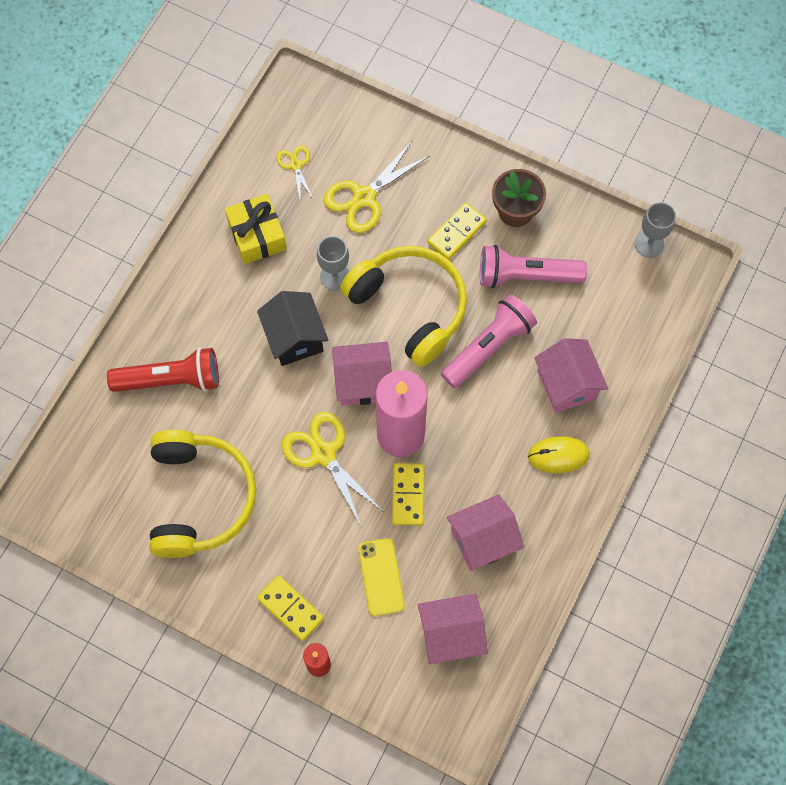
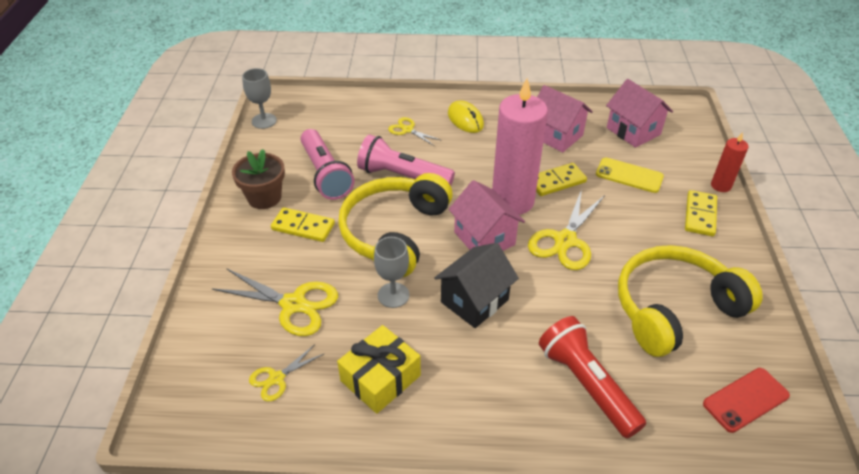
camera: 115 degrees left, 25 degrees down
yellow phone [358,538,405,616] -> yellow phone turned 60 degrees clockwise [596,158,664,193]
pink house [534,338,608,413] -> yellow scissors [388,117,442,146]
none -> red phone [703,368,790,433]

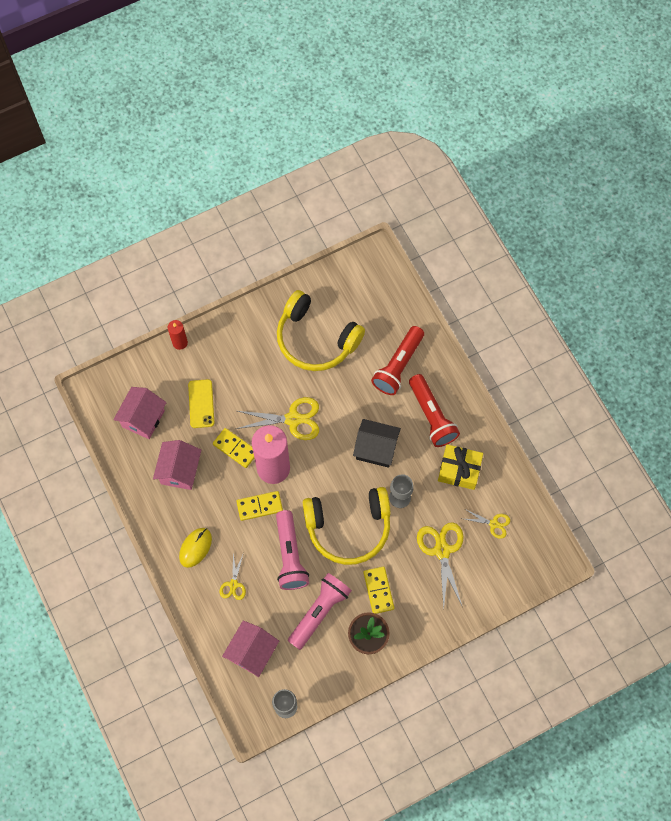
camera: 120 degrees left, 25 degrees up
pink house [449,180,525,251] -> pink house moved to [222,620,279,677]
yellow domino [685,190,717,236] -> yellow domino moved to [236,491,283,521]
red phone [703,368,790,433] -> none
none -> red flashlight [409,374,460,447]

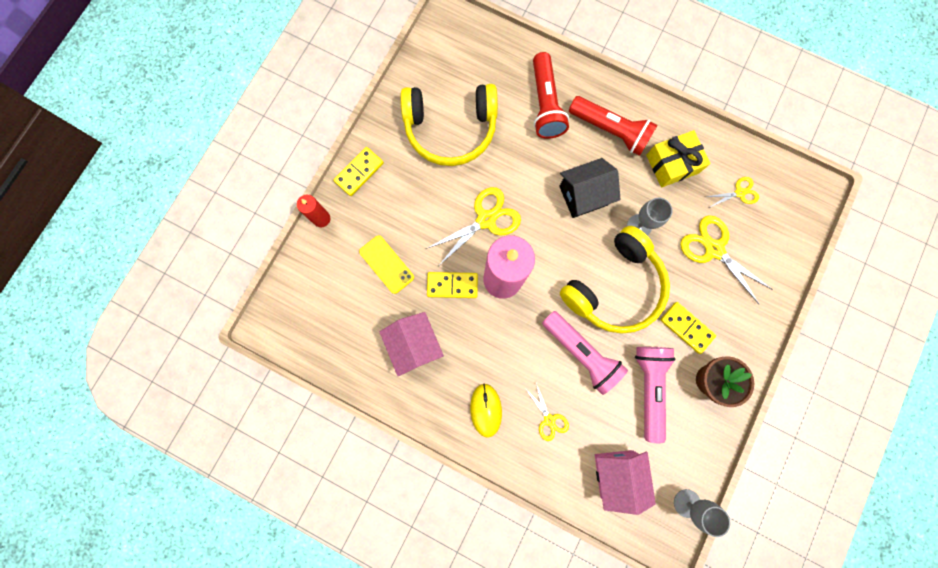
camera: 35 degrees left, 10 degrees up
pink house [113,387,167,439] -> none
yellow domino [236,491,283,521] -> yellow domino moved to [333,147,384,196]

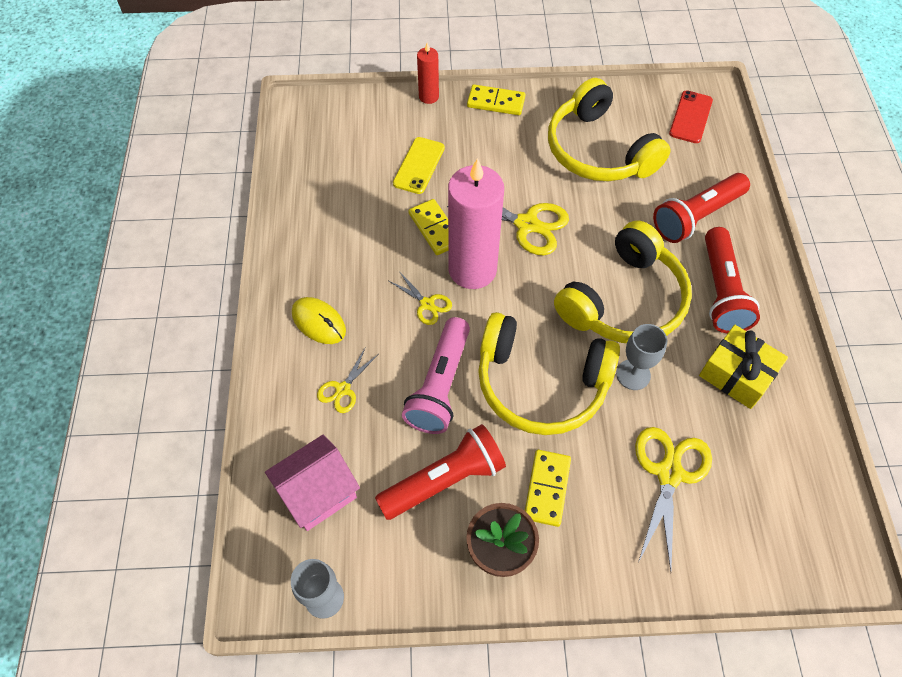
camera: 60 degrees right, 20 degrees down
pink house [379,312,444,376] -> none
yellow mouse [470,384,502,438] -> yellow mouse turned 75 degrees clockwise [292,297,346,344]
black house [559,158,621,218] -> yellow headphones [554,220,692,343]
pink flashlight [635,347,676,443] -> red flashlight [375,424,506,520]
yellow scissors [707,177,759,208] -> yellow scissors moved to [389,271,452,325]
none -> red phone [669,91,713,143]

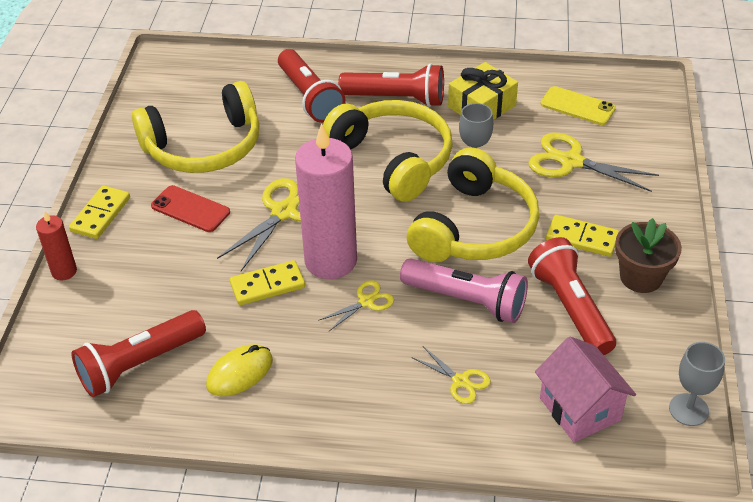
camera: 80 degrees left, 15 degrees down
yellow mouse [292,297,346,344] -> yellow mouse moved to [206,344,273,396]
yellow phone [393,137,445,194] -> yellow phone moved to [540,86,616,125]
red phone [669,91,713,143] -> red phone moved to [151,185,230,232]
none -> red flashlight [71,310,206,397]

